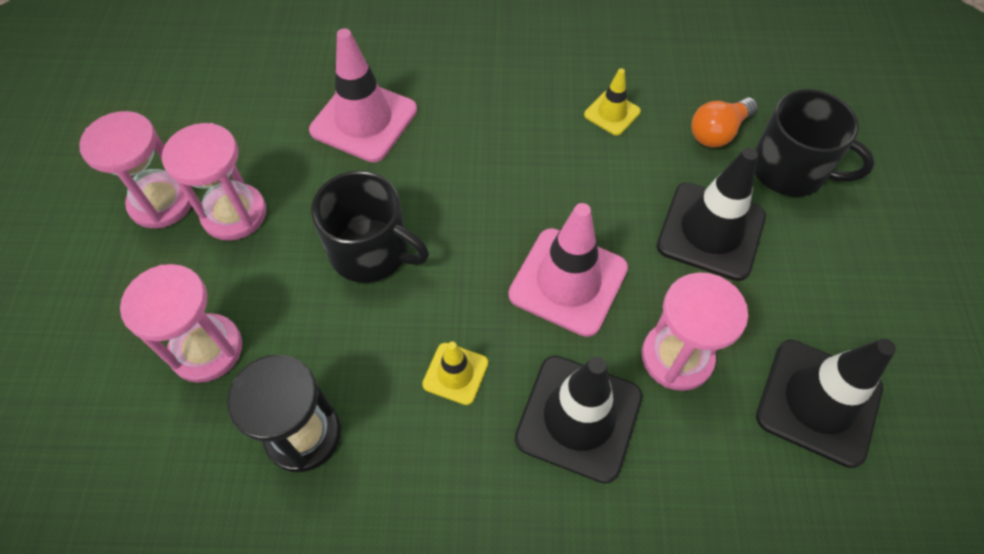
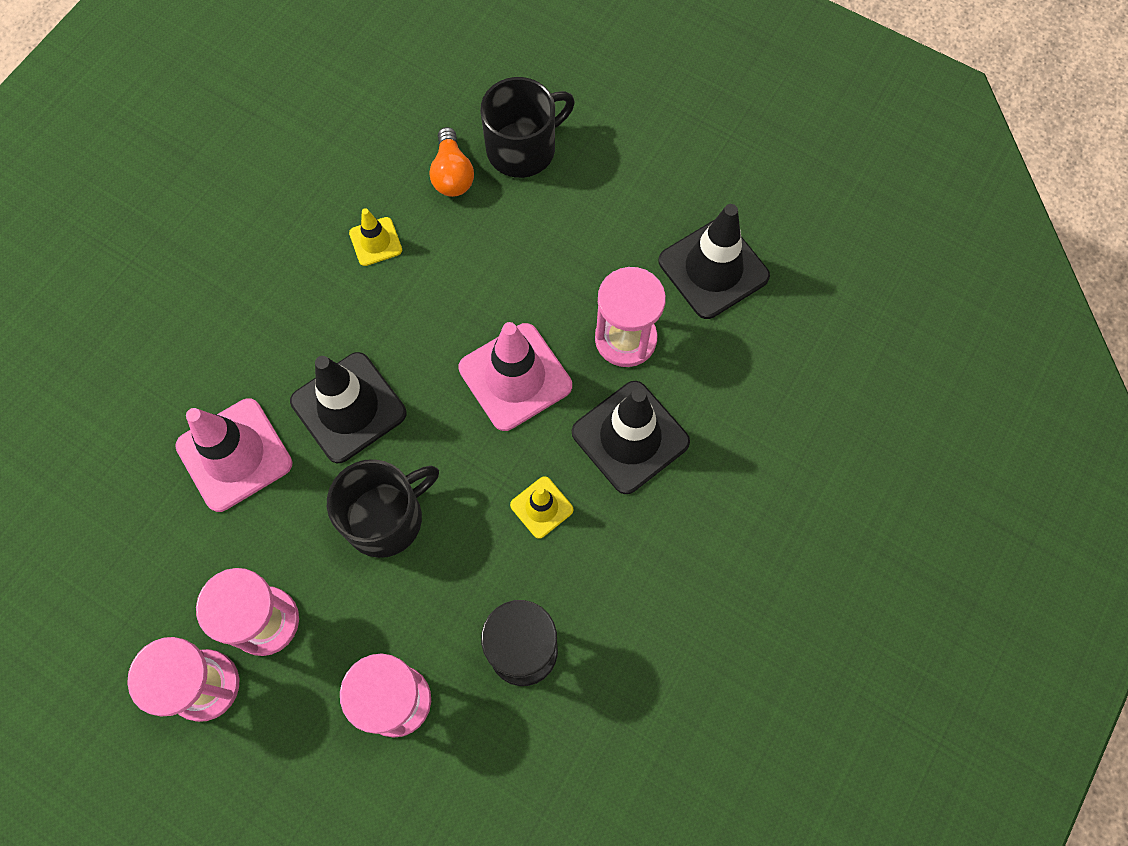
camera: 60 degrees left, 10 degrees up
black traffic cone [656,148,766,281] -> black traffic cone moved to [290,352,407,463]

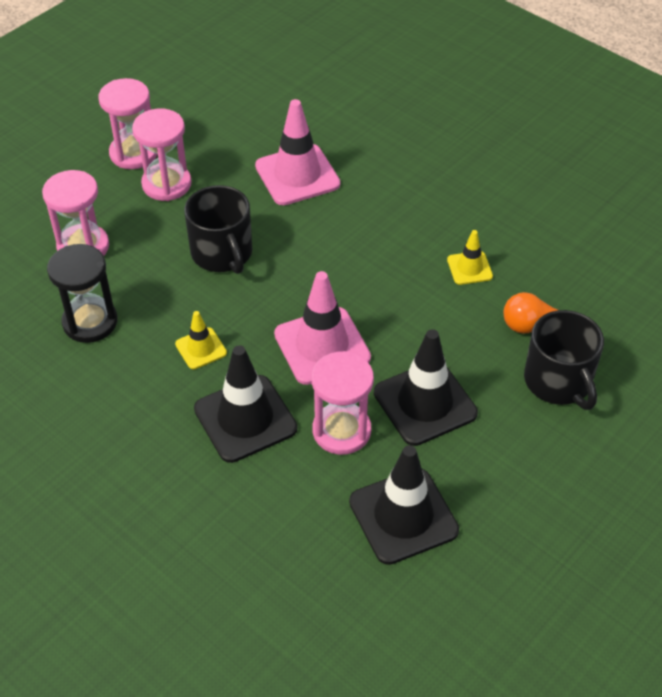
camera: 100 degrees right, 20 degrees down
black traffic cone [290,352,407,463] -> black traffic cone moved to [374,329,478,446]

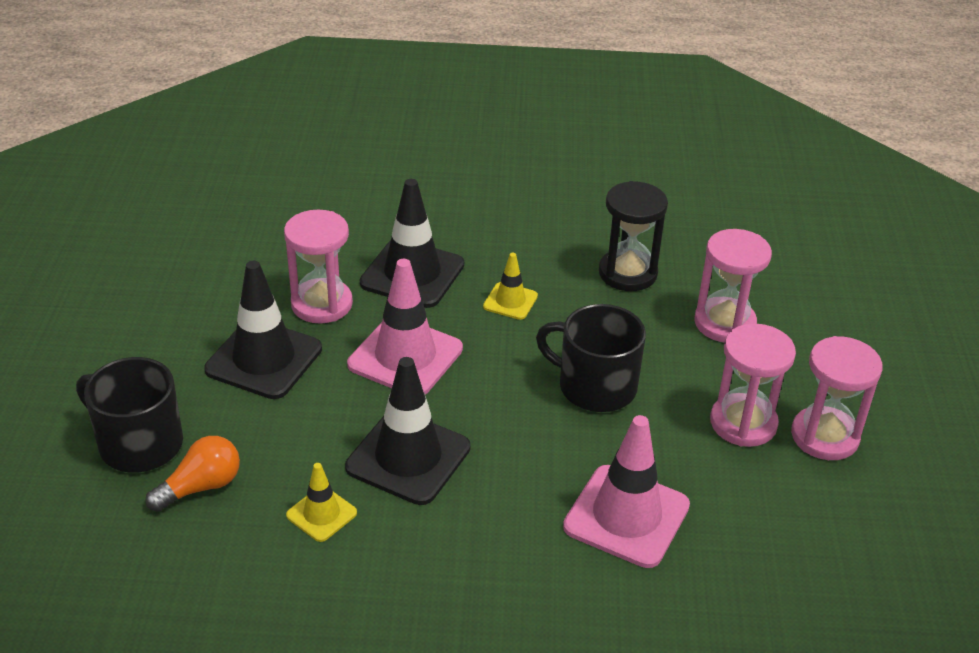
camera: 140 degrees right, 10 degrees down
black traffic cone [349,445,459,565] -> black traffic cone moved to [345,357,470,505]

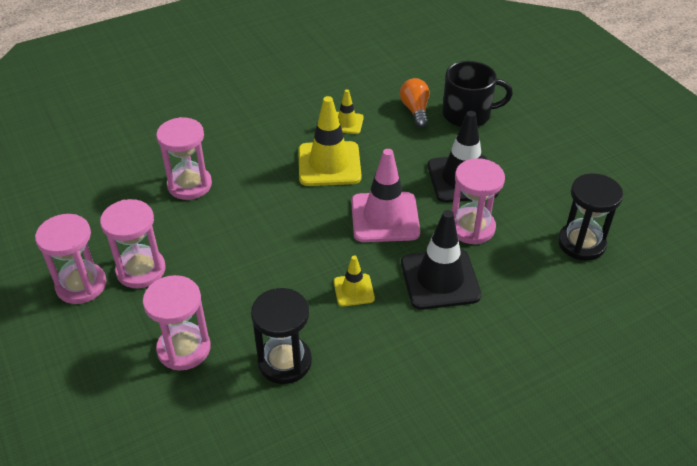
camera: 150 degrees right, 5 degrees up
orange light bulb [145,436,240,512] -> orange light bulb turned 150 degrees clockwise [400,78,429,128]
black traffic cone [345,357,470,505] -> yellow traffic cone [298,96,362,186]
black mug [536,304,646,412] -> none
pink traffic cone [563,415,690,568] -> pink hourglass [156,117,212,200]
none -> black hourglass [558,173,623,261]

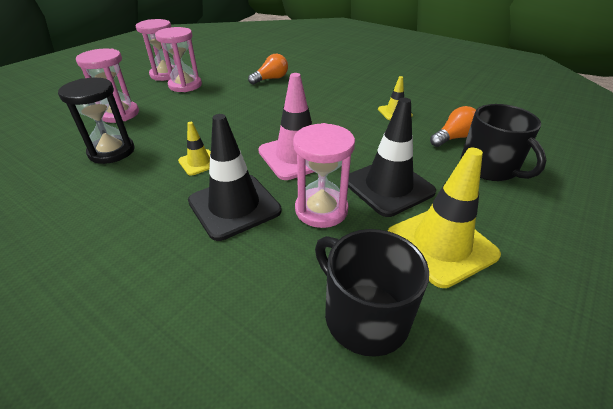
camera: 65 degrees right, 5 degrees down
pink hourglass [156,117,212,200] -> orange light bulb [248,54,288,85]
yellow traffic cone [298,96,362,186] -> yellow traffic cone moved to [388,148,501,288]
black hourglass [558,173,623,261] -> black mug [315,229,429,357]

